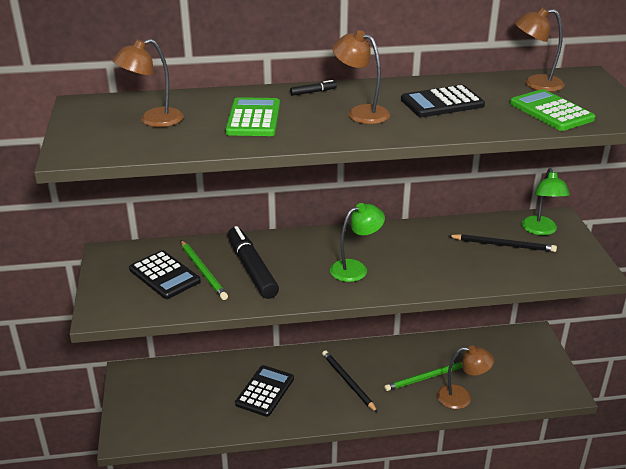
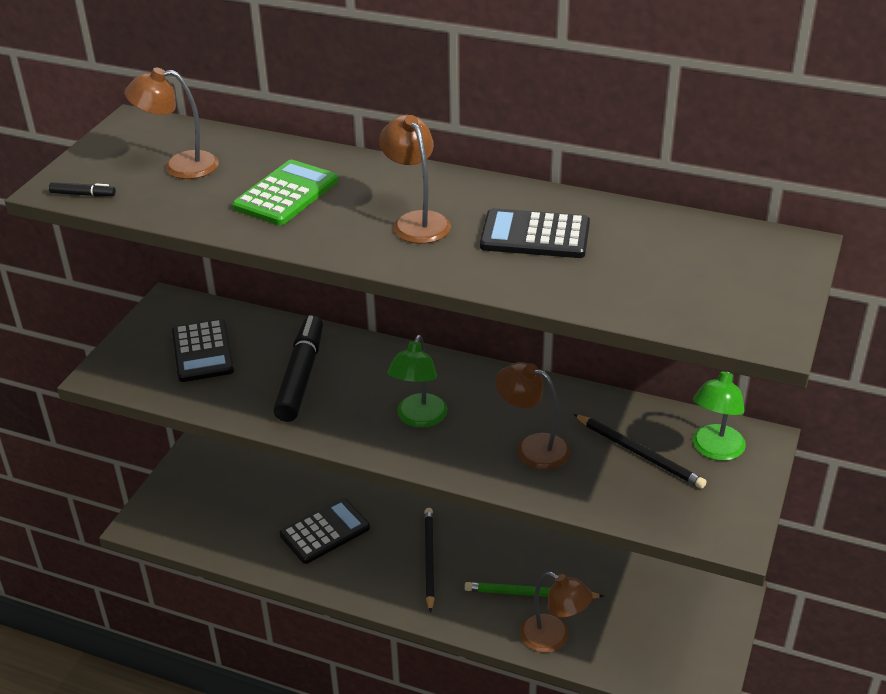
camera: 30 degrees right, 5 degrees up
green pencil [181,240,228,300] -> none
black marker [290,80,337,96] -> black marker moved to [49,182,116,197]
green lamp [330,203,385,282] -> green lamp turned 105 degrees clockwise [388,335,448,428]
green calculator [510,89,595,131] -> none
brown lamp [515,7,565,92] -> brown lamp moved to [496,362,570,470]

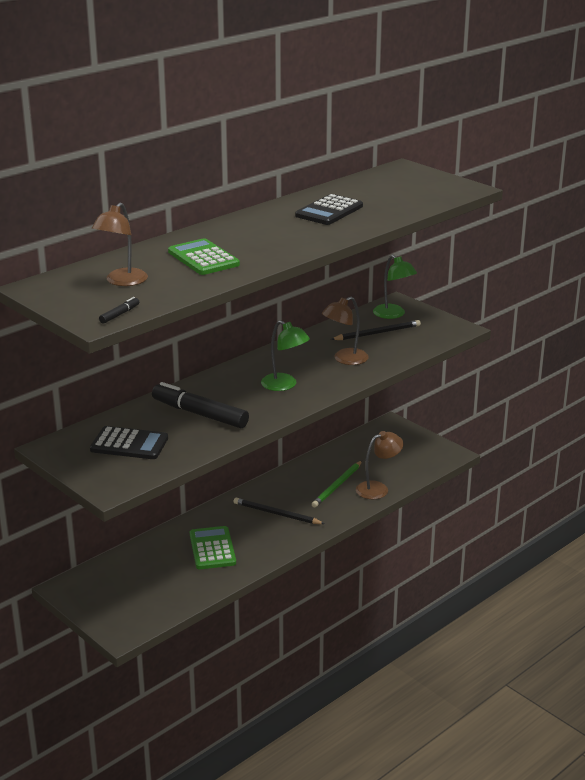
camera: 65 degrees left, 10 degrees down
black calculator [280,498,370,564] -> green calculator [190,526,236,569]
brown lamp [379,115,451,244] -> none

